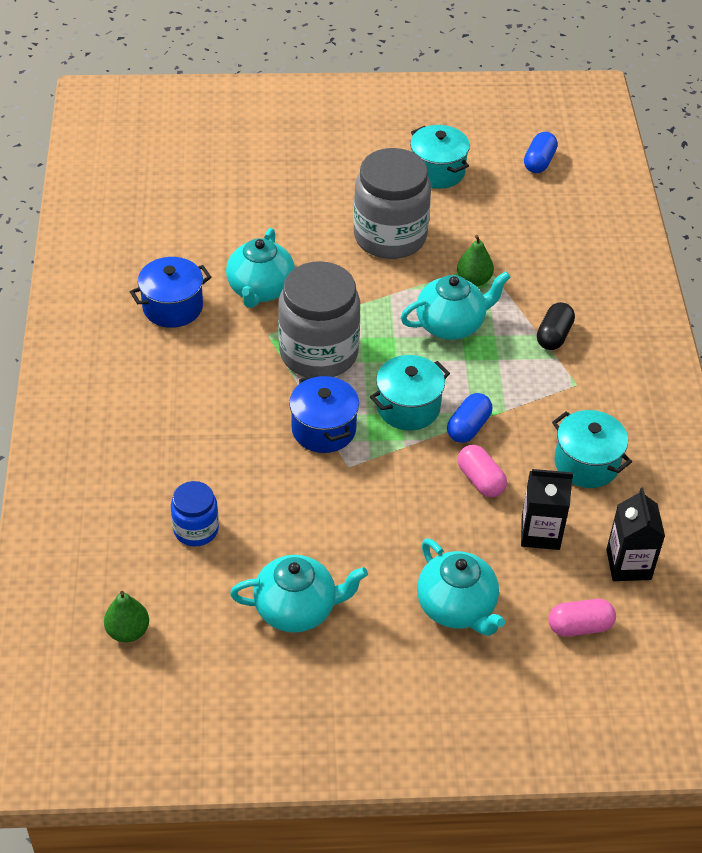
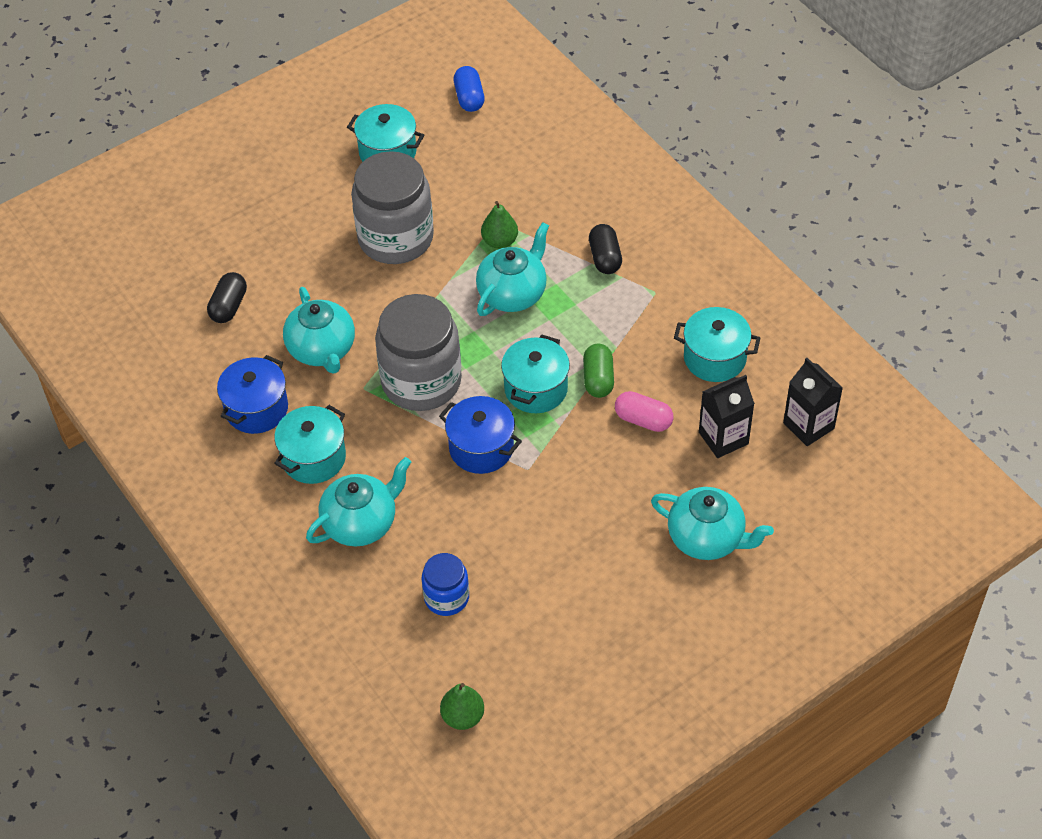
camera: 30 degrees left, 5 degrees up
turquoise teapot [230,555,368,633] -> turquoise teapot moved to [306,457,411,546]
blue capsule [447,393,492,443] -> green capsule [583,343,614,398]
pink capsule [548,599,616,637] -> none
none -> black capsule [207,272,247,323]
none -> turquoise pot [274,405,346,484]

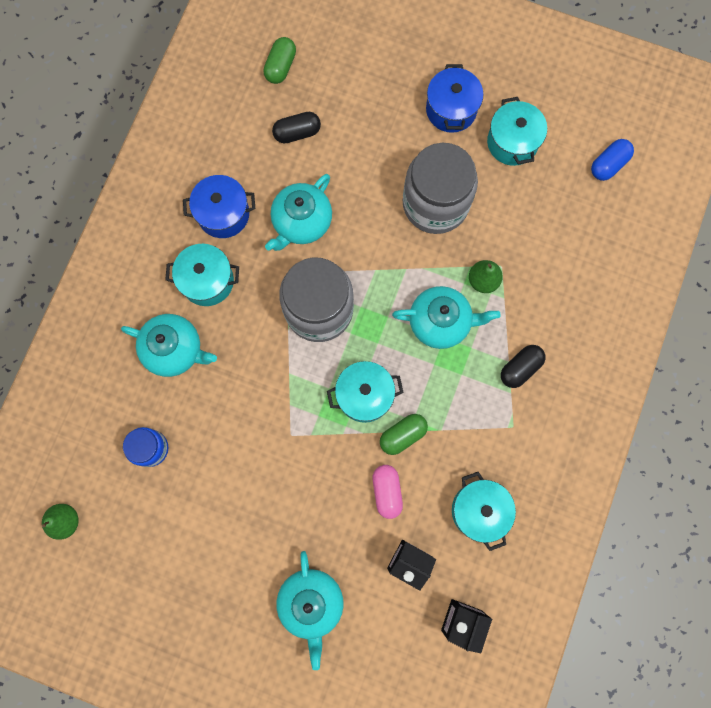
camera: 55 degrees right, 25 degrees up
blue pot [439,396,522,474] -> blue pot moved to [426,64,483,133]
none -> green capsule [263,37,296,84]

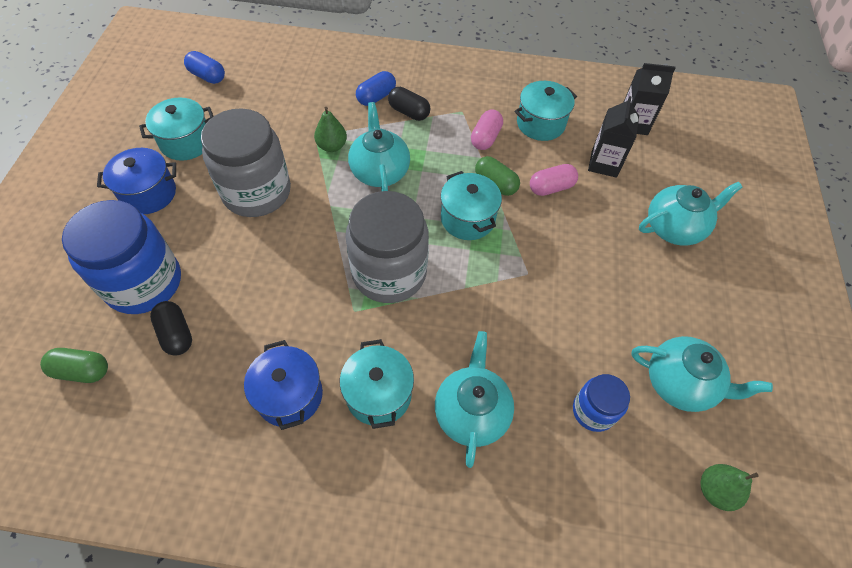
camera: 105 degrees left, 20 degrees down
turquoise teapot [265,174,332,251] -> turquoise teapot moved to [631,336,773,412]
none -> blue jar [62,200,181,314]
none -> blue capsule [356,71,396,106]
none -> pink capsule [471,109,503,150]

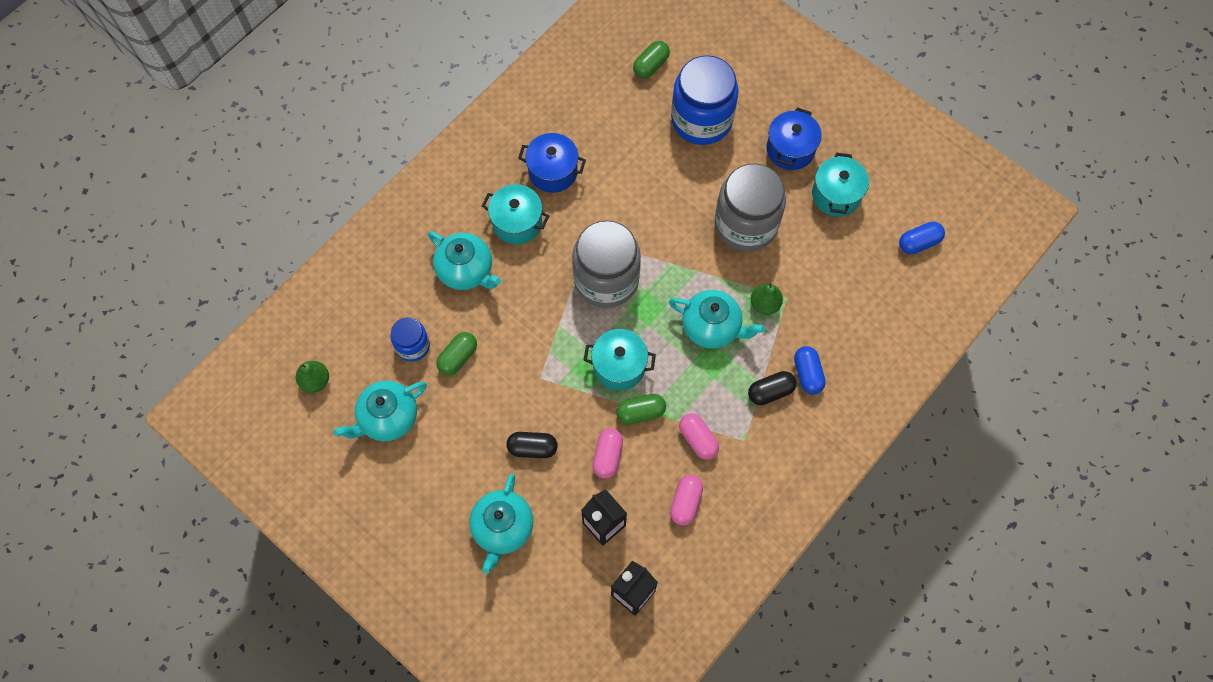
camera: 125 degrees right, 10 degrees up
black capsule [150,301,192,356] -> black capsule moved to [506,432,558,458]
turquoise pot [515,81,577,141] -> pink capsule [670,475,703,526]
none -> green capsule [436,332,477,375]

